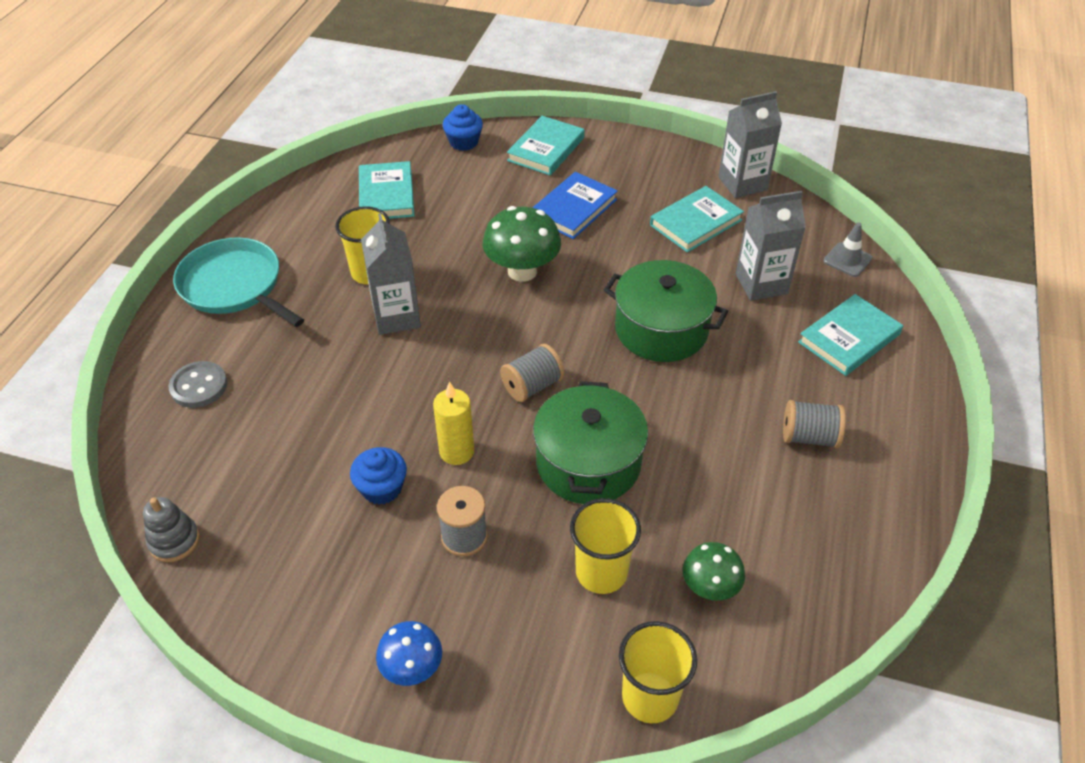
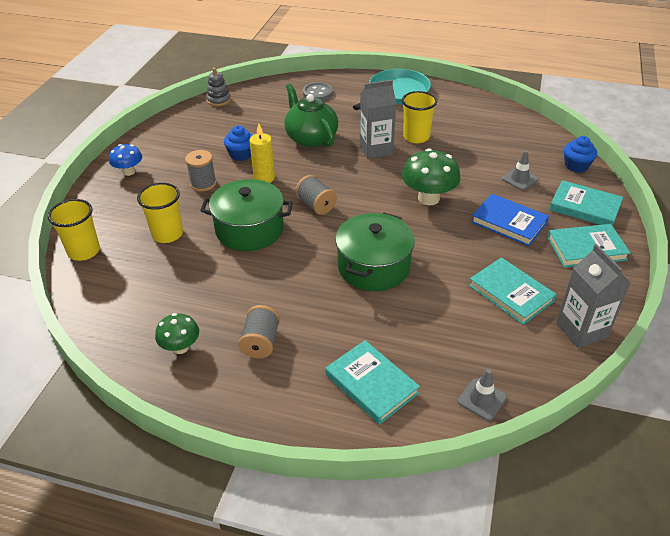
camera: 90 degrees right, 5 degrees down
turquoise book [359,161,414,219] -> turquoise book moved to [547,224,631,267]
green mushroom [683,542,745,601] -> green mushroom moved to [155,313,199,354]
grey carton [736,191,806,301] -> none
none -> green teapot [284,84,338,147]
none -> grey traffic cone [502,150,538,190]

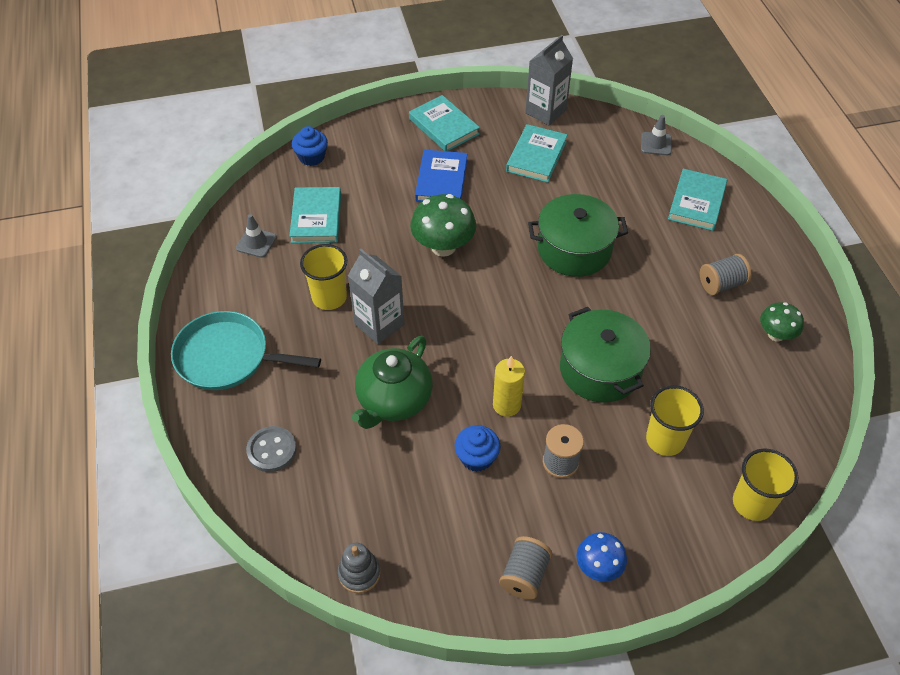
camera: 120 degrees left, 10 degrees up
grey spool [295,175,337,215] -> grey spool moved to [499,536,552,600]
grey traffic cone [502,150,538,190] -> grey traffic cone moved to [236,214,277,258]
turquoise book [549,180,623,226] -> turquoise book moved to [290,187,341,243]

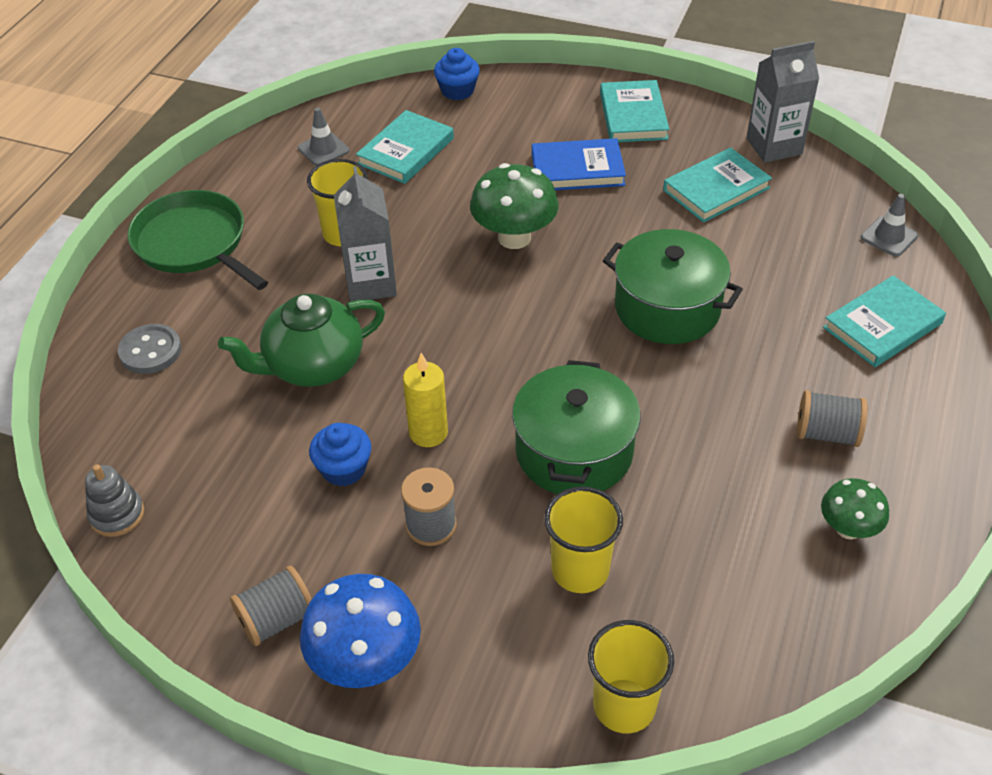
camera: 35 degrees right, 5 degrees down
turquoise pan [171,311,321,390] -> green pan [127,190,268,290]
blue book [415,150,468,202] -> blue book turned 45 degrees clockwise [532,138,626,190]
blue mushroom [577,532,627,582] -> blue mushroom [300,574,421,688], size x1.65

